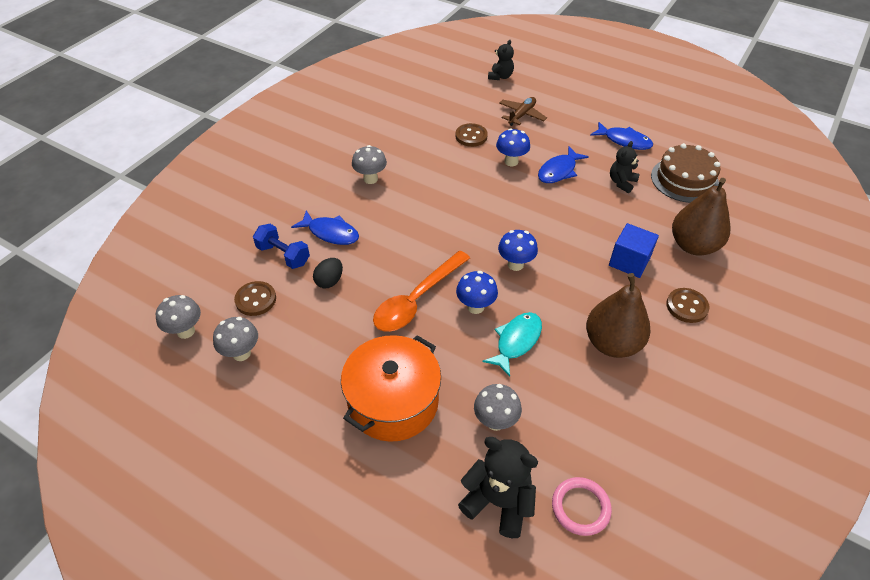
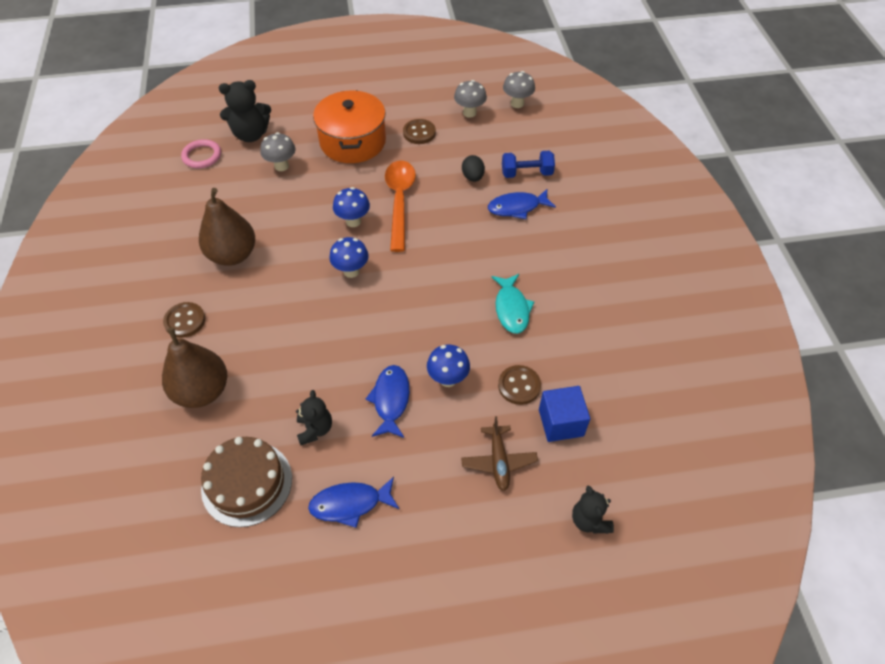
camera: 140 degrees right, 5 degrees up
brown button [234,281,276,316] -> brown button moved to [403,119,436,144]
grey mushroom [352,145,387,184] -> none
turquoise fish [482,312,542,377] -> turquoise fish moved to [491,274,534,334]
blue cube [609,223,659,278] -> blue cube moved to [539,386,590,442]

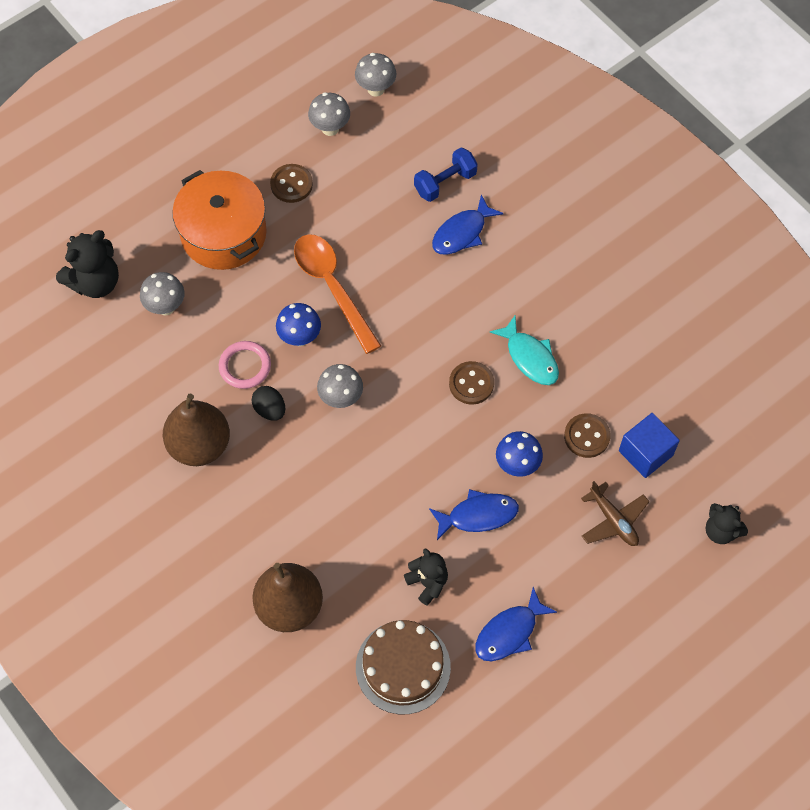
camera: 30 degrees left, 10 degrees up
brown button [163,302,205,338] -> brown button moved to [449,361,494,405]
pink ring [181,139,221,168] -> pink ring moved to [219,341,271,389]
blue mushroom [329,237,369,278] -> grey mushroom [317,364,363,408]
blue fish [365,365,410,438] -> blue fish turned 105 degrees clockwise [429,489,519,540]
black egg [462,155,485,182] -> black egg moved to [252,386,285,421]

